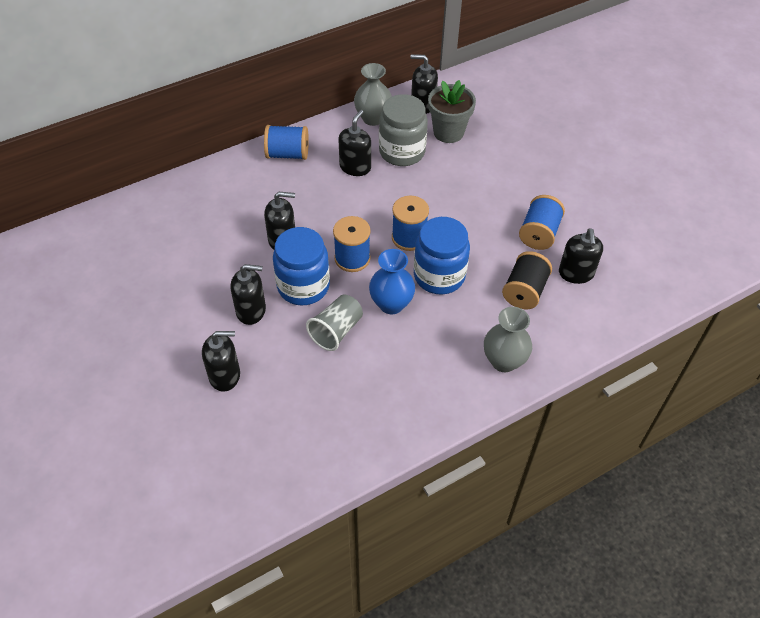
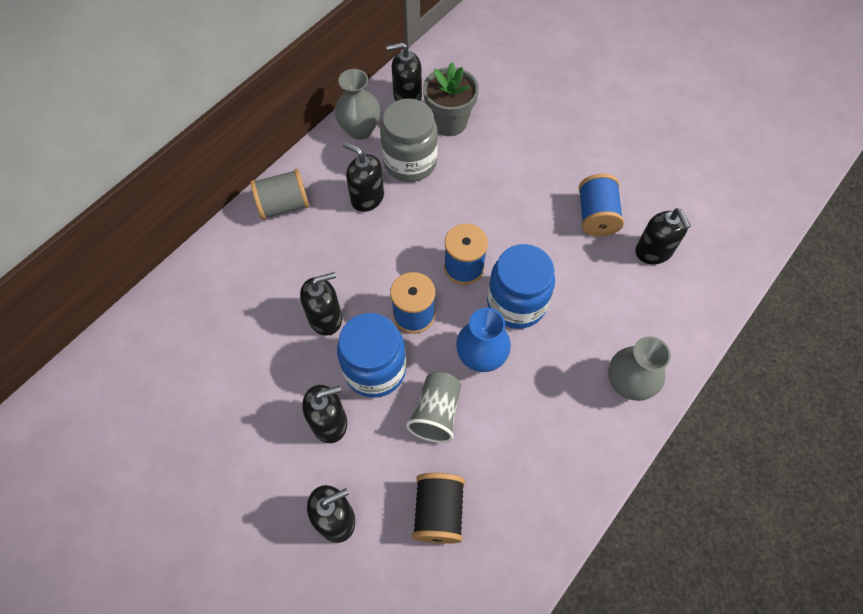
camera: 20 degrees left, 10 degrees up
blue spool [264,125,309,160] -> grey spool [250,169,309,220]
black soap dispenser [339,110,371,176] -> black soap dispenser turned 60 degrees counterclockwise [343,142,384,212]
black spool [502,251,552,309] -> black spool moved to [412,473,465,544]

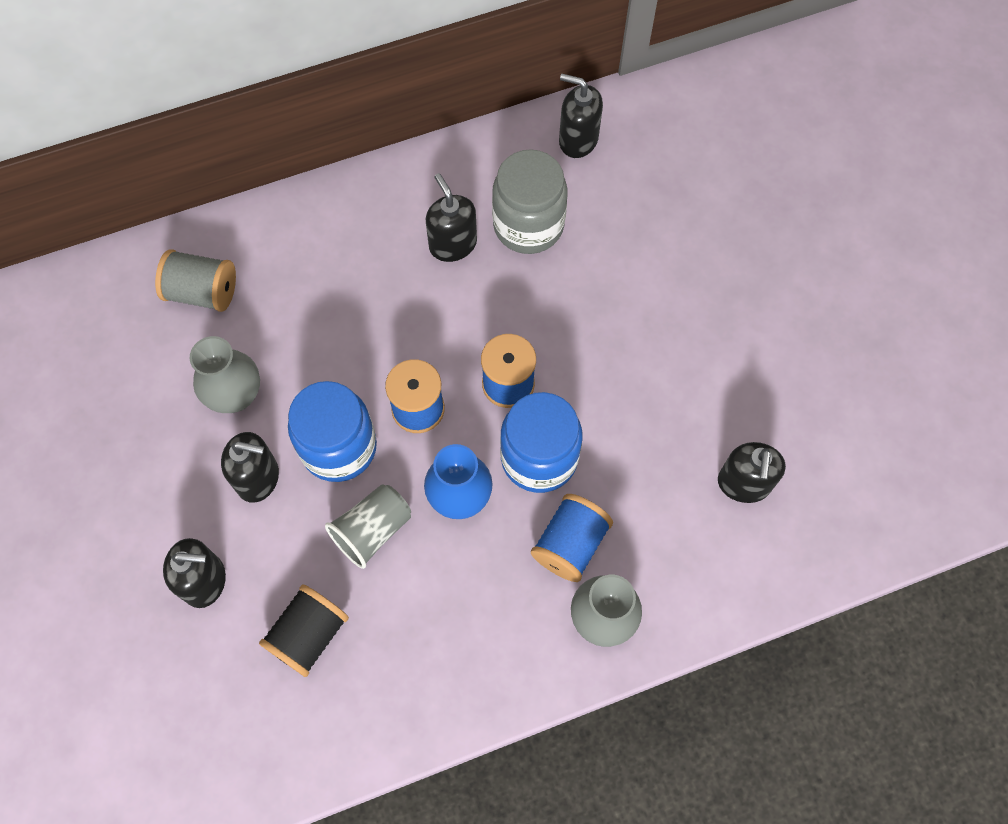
camera: 30 degrees right, 5 degrees up
grey spool [250,169,309,220] -> grey spool moved to [155,249,236,312]
black soap dispenser [300,272,342,335] -> none
grey vase [335,69,381,140] -> grey vase moved to [190,336,260,413]
grey flower pot [423,63,479,136] -> none
blue spool [579,174,624,236] -> blue spool moved to [531,494,613,582]

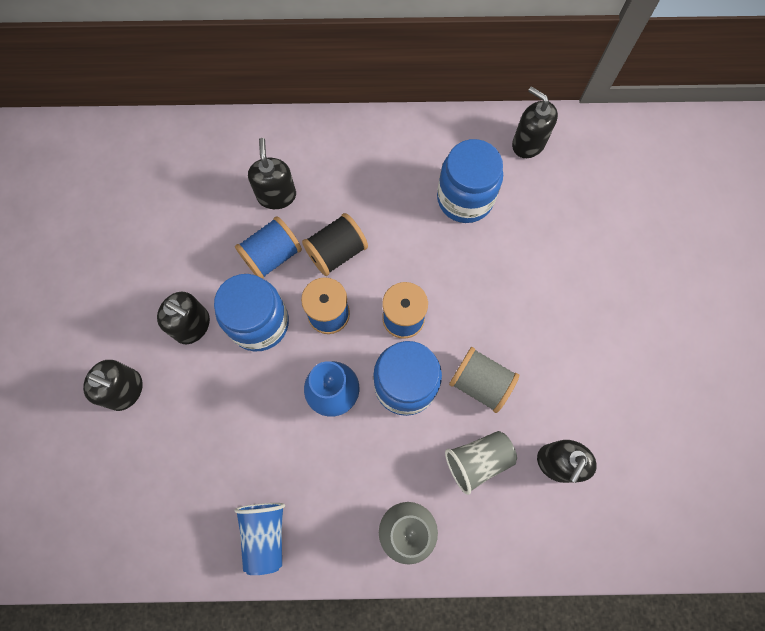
camera: 20 degrees right, 5 degrees up
grey spool [155,249,236,312] -> grey spool moved to [449,347,519,413]
grey vase [190,336,260,413] -> none
black spool [259,584,349,677] -> black spool moved to [302,213,368,276]
grey cup [325,484,411,569] -> grey cup moved to [445,431,517,495]
black soap dispenser [426,173,477,262] -> black soap dispenser moved to [248,138,296,209]
grey jar [492,149,568,254] -> blue jar [437,139,503,223]
blue spool [531,494,613,582] -> blue spool moved to [235,216,302,279]
none -> blue cup [235,503,285,575]

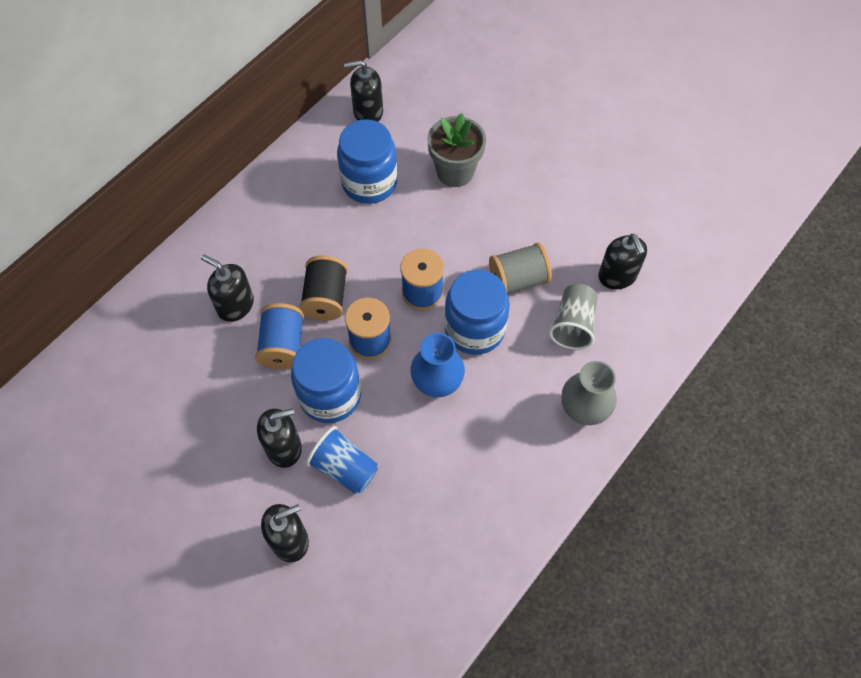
camera: 50 degrees left, 10 degrees down
blue cup [235,503,285,575] -> blue cup moved to [306,426,378,494]
none -> grey flower pot [427,113,486,187]

